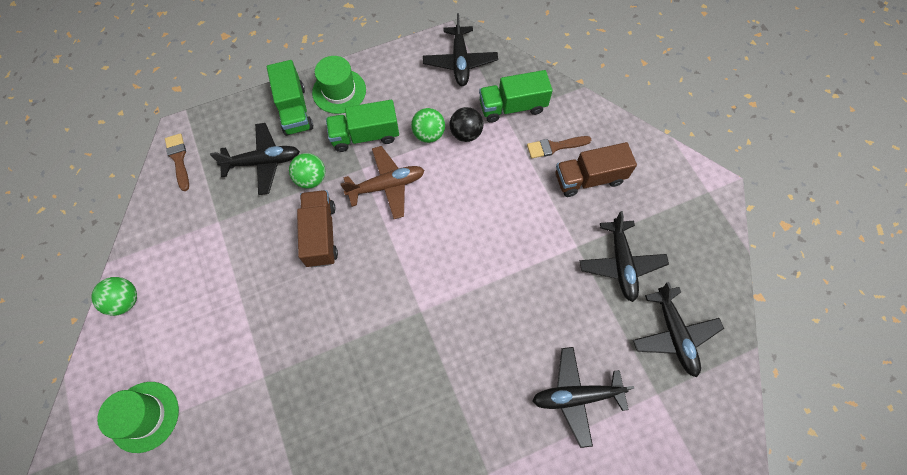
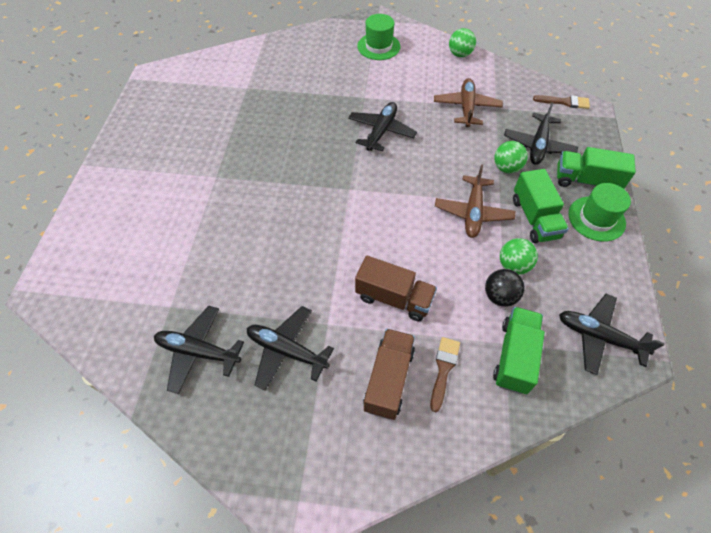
camera: 120 degrees right, 10 degrees down
brown truck [297,190,338,267] -> brown truck moved to [355,256,437,321]
green truck [326,100,399,152] -> green truck turned 150 degrees clockwise [513,169,569,243]
black plane [533,347,634,448] -> black plane moved to [348,102,417,152]
none -> brown plane [434,78,503,127]

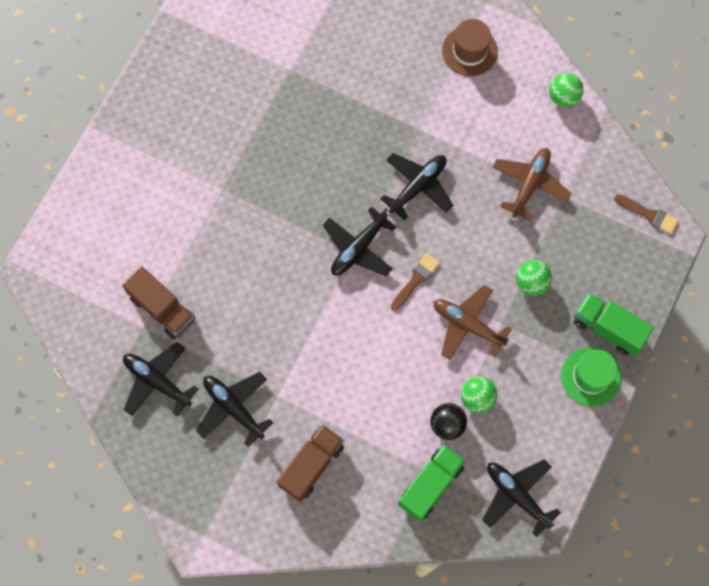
camera: 20 degrees right, 15 degrees up
brown truck [355,256,437,321] -> brown truck moved to [122,266,195,339]
green hat [357,14,401,60] -> brown hat [442,19,498,76]
brown brush [430,337,460,412] -> brown brush moved to [391,253,440,311]
brown plane [435,164,515,238] -> brown plane turned 90 degrees clockwise [433,285,512,360]
black plane [504,102,578,165] -> black plane moved to [323,207,397,276]
green truck [513,169,569,243] -> none

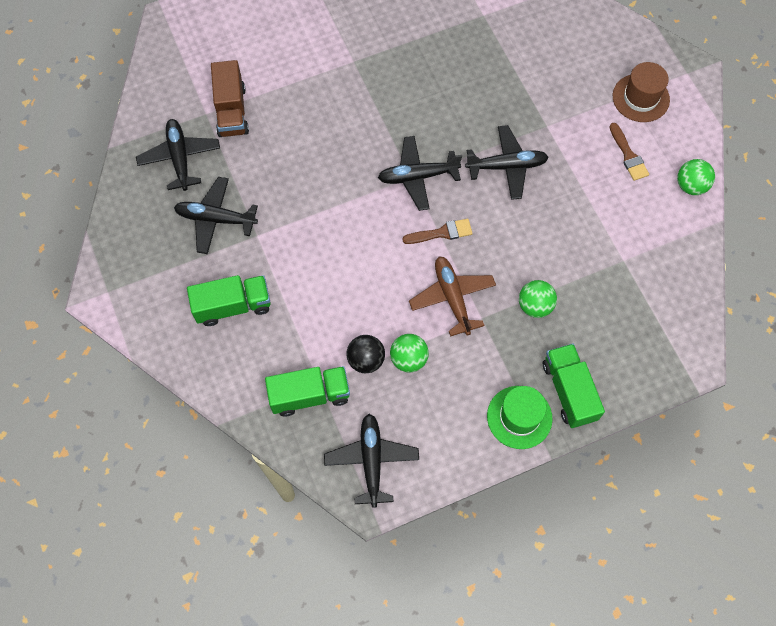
camera: 40 degrees right, 5 degrees down
black plane [196,372,273,447] -> black plane turned 75 degrees counterclockwise [174,177,258,254]
brown truck [277,424,344,502] -> green truck [187,275,271,326]
brown plane [492,148,571,220] -> none
brown brush [614,194,679,234] -> brown brush moved to [609,123,649,181]

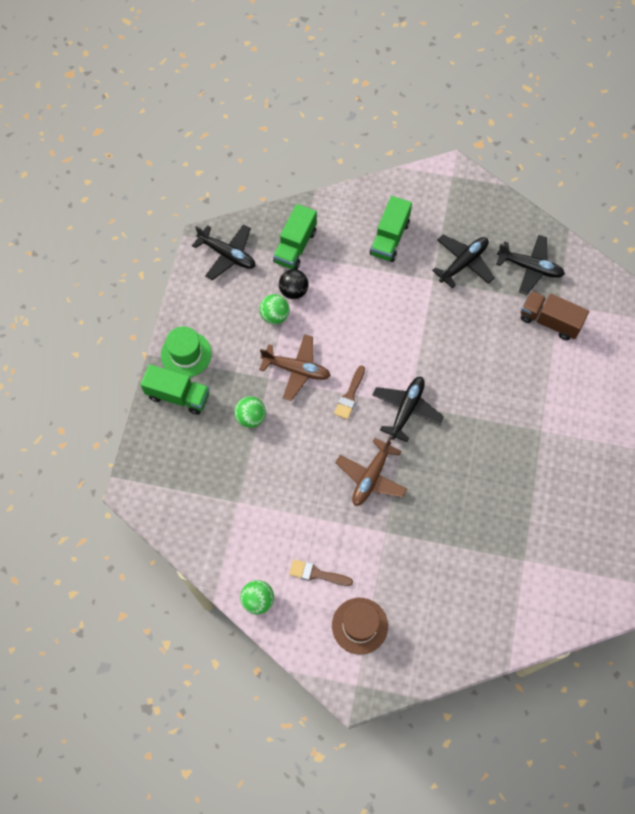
camera: 125 degrees right, 0 degrees up
black plane [465,125,548,200] -> brown plane [335,436,407,506]

